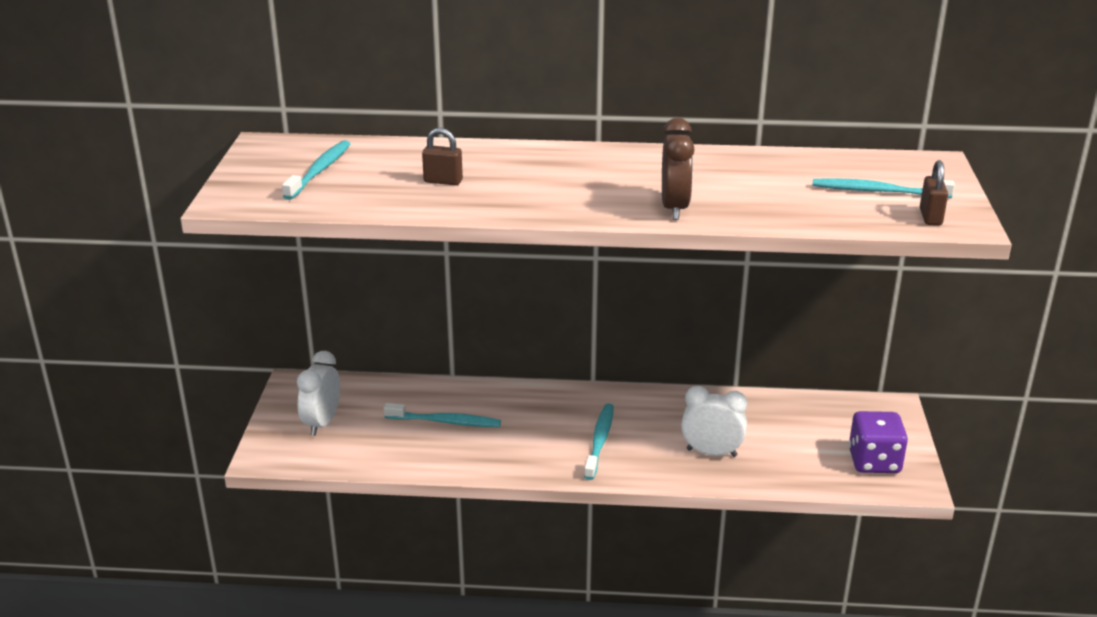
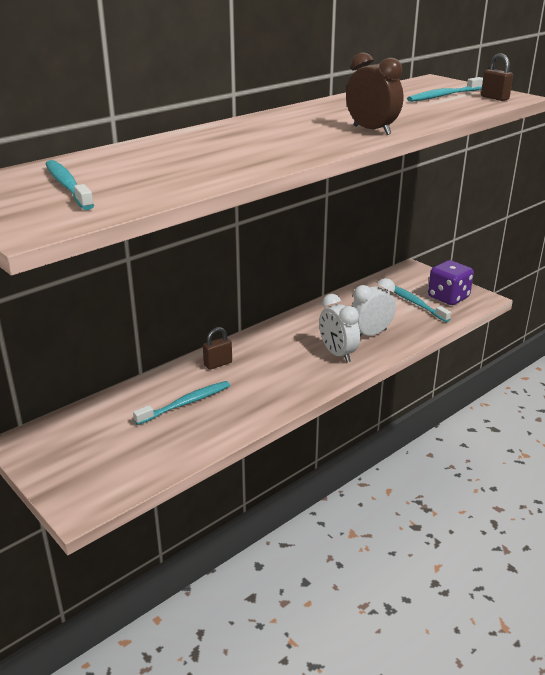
camera: 45 degrees left, 0 degrees up
white clock [297,351,340,436] -> white clock moved to [319,294,360,362]
brown padlock [422,128,463,185] -> brown padlock moved to [203,327,232,370]
turquoise toothbrush [584,404,614,480] -> turquoise toothbrush moved to [394,286,451,322]

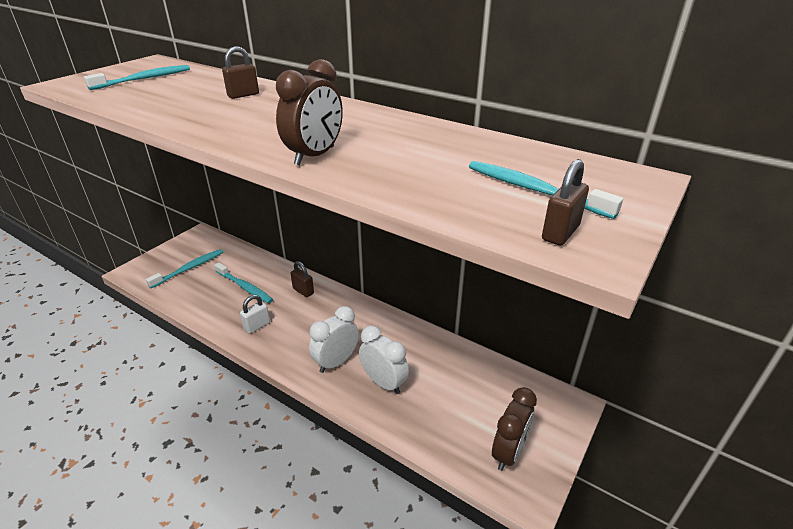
camera: 75 degrees right, 5 degrees up
turquoise toothbrush [394,286,451,322] -> turquoise toothbrush moved to [146,249,223,288]
purple dice [428,260,474,305] -> brown clock [492,387,537,471]
none -> brown padlock [222,46,259,99]
none -> white padlock [240,295,270,334]

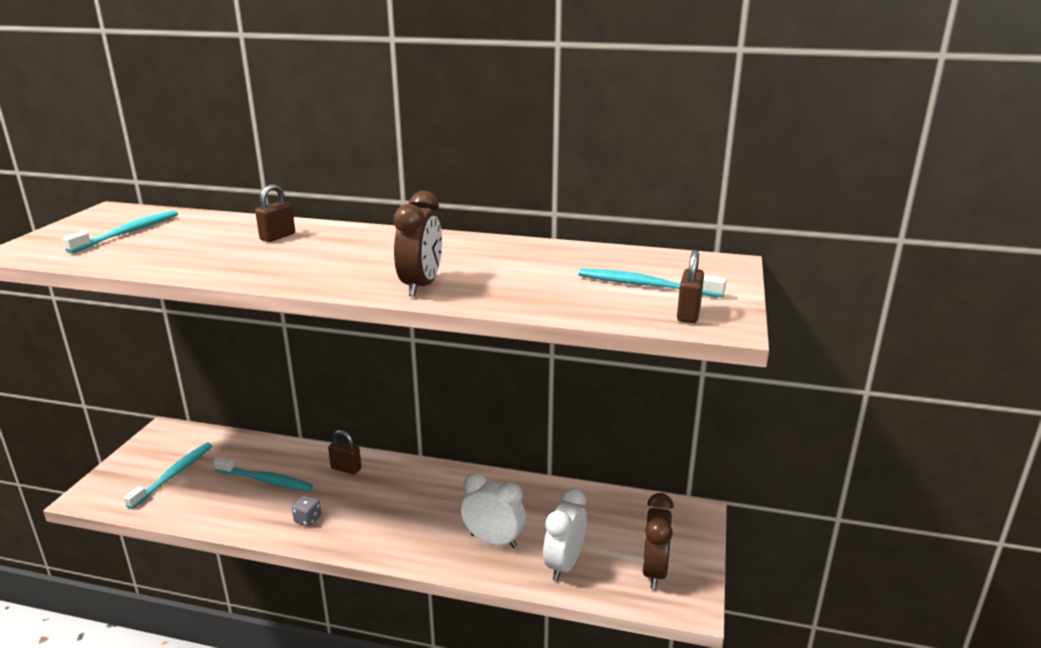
camera: 20 degrees left, 10 degrees down
white padlock [240,295,270,334] -> grey dice [292,495,321,526]
white clock [309,306,359,373] -> white clock moved to [543,488,587,581]

